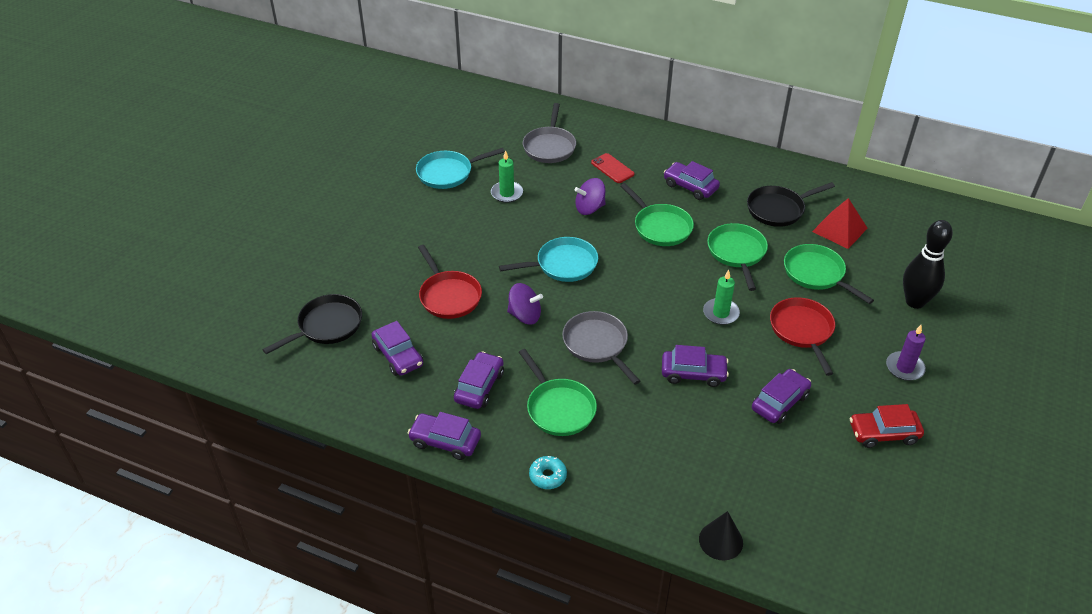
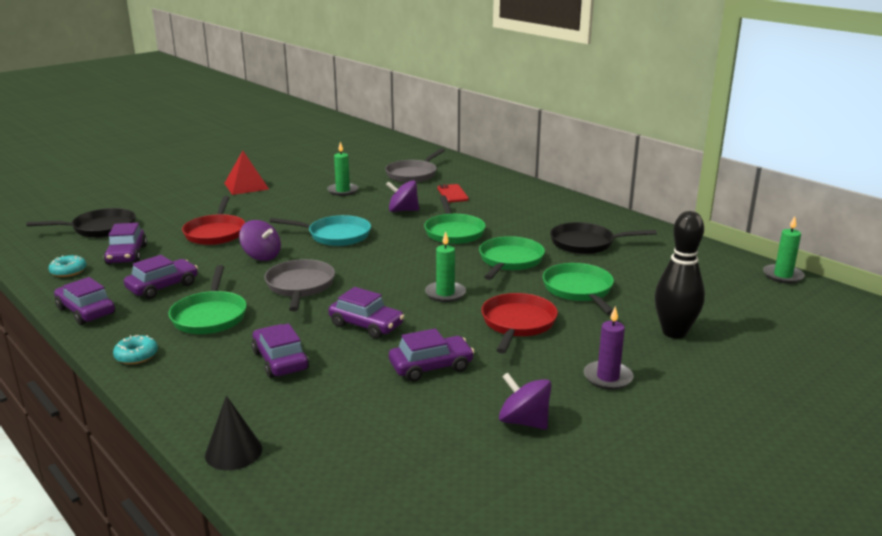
camera: 25 degrees right, 20 degrees down
turquoise pan [416,148,505,189] -> none
purple car [664,161,720,200] -> purple car moved to [252,323,309,378]
red pyramid [812,198,868,249] -> red pyramid moved to [224,151,269,195]
red car [850,404,924,448] -> purple spinning top [499,372,551,430]
none -> turquoise donut [48,255,86,277]
none -> green candle [763,216,805,284]

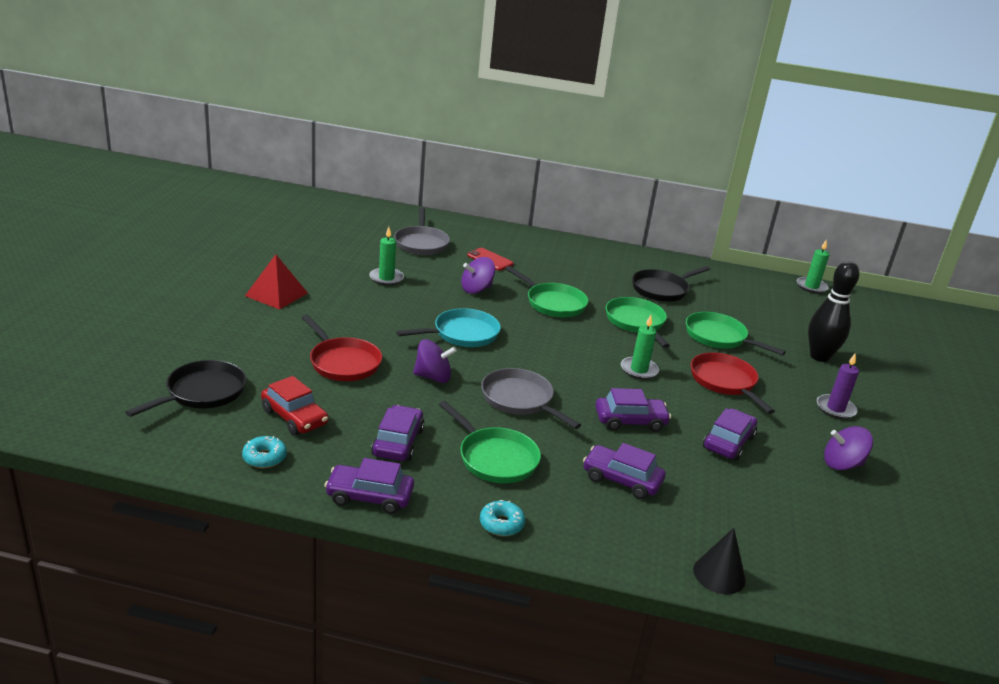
camera: 40 degrees left, 5 degrees up
purple car [104,223,147,265] -> red car [261,376,328,435]

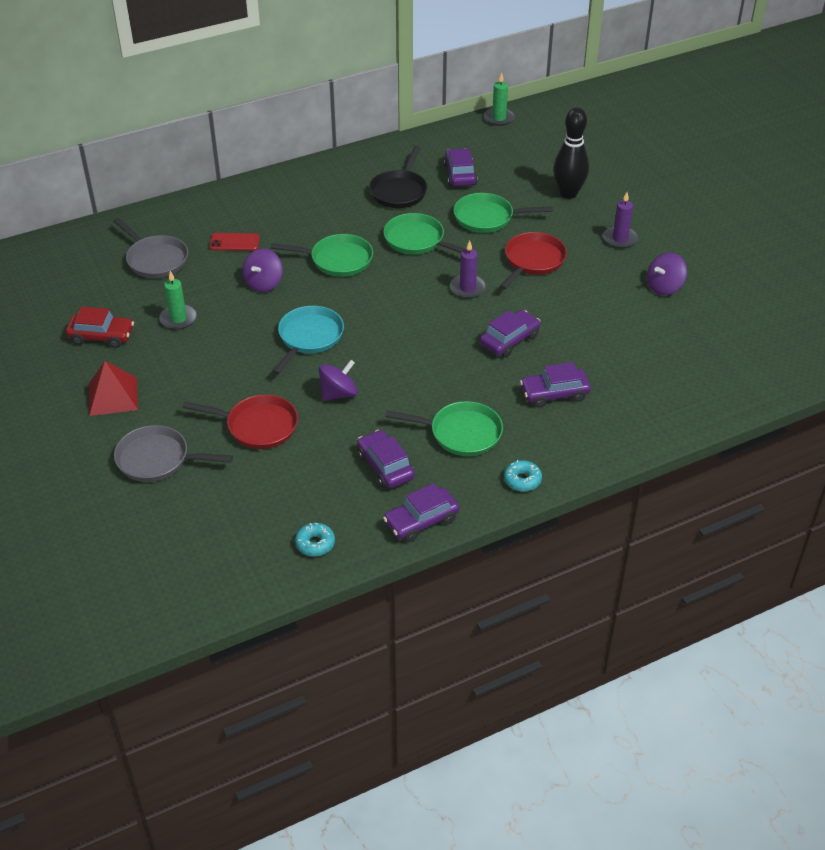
camera: 35 degrees left, 15 degrees up
black pan [125,360,246,417] -> none
red car [261,376,328,435] -> red car moved to [66,307,134,348]
grey pan [481,368,581,429] -> grey pan moved to [114,425,233,482]
green candle [621,315,659,379] -> purple candle [450,241,486,299]
red pan [691,352,775,414] -> red pan turned 90 degrees clockwise [499,232,567,290]
black cone [693,528,746,594] -> none
purple car [703,408,757,461] -> purple car moved to [443,148,477,186]

